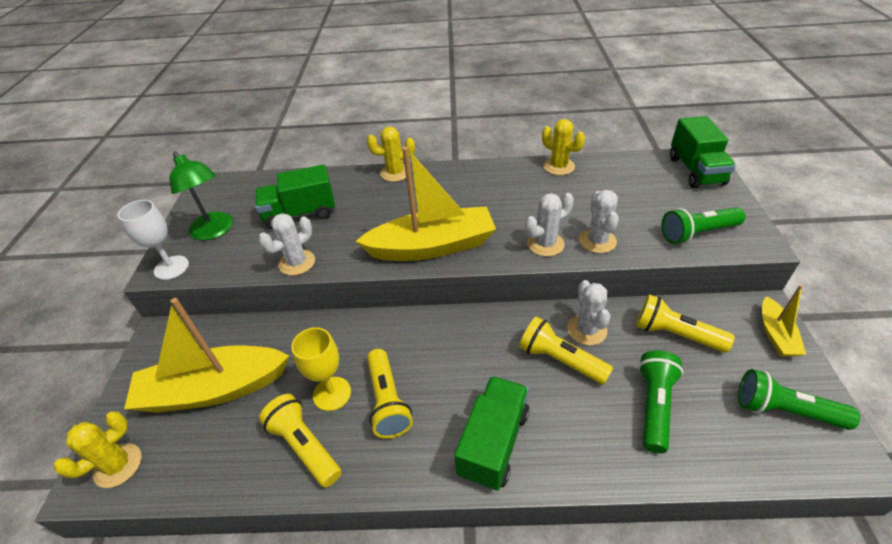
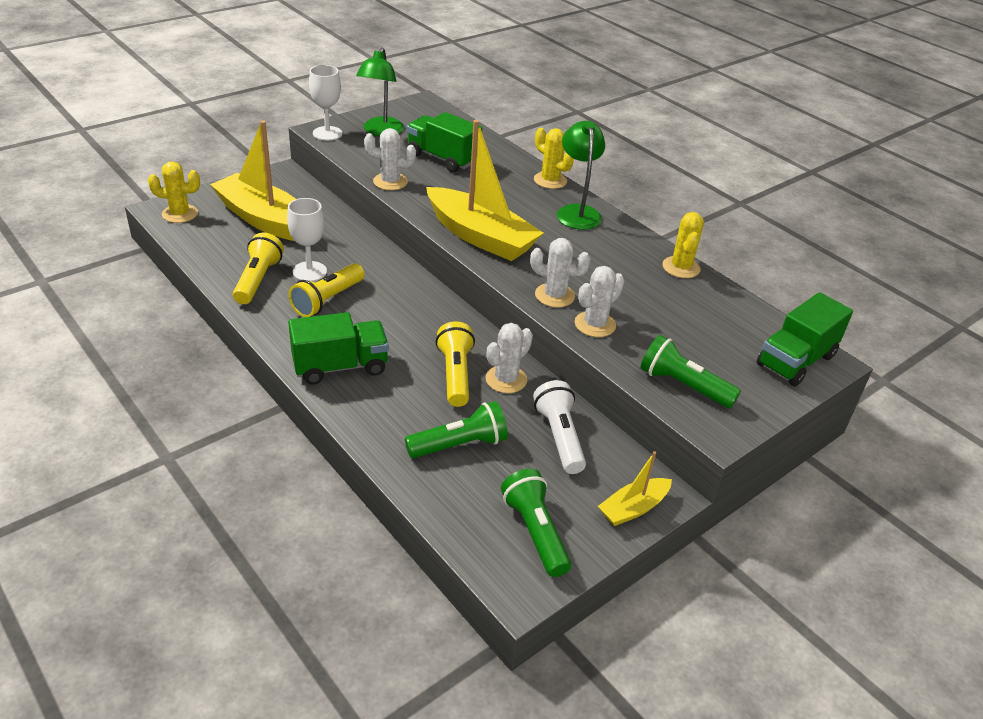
camera: 45 degrees right, 5 degrees down
yellow goblet [291,327,351,411] -> white goblet [287,198,327,282]
yellow flashlight [636,294,735,352] -> white flashlight [533,380,586,474]
none -> green lamp [557,121,605,230]

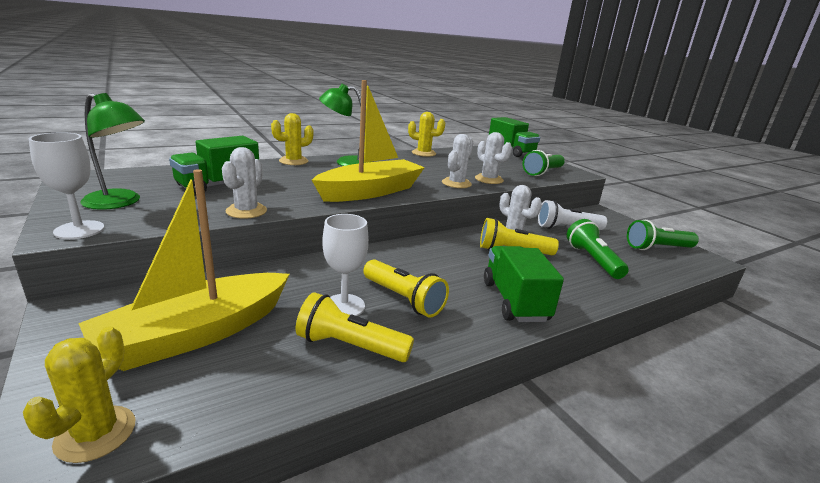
camera: 80 degrees left, 15 degrees down
yellow boat [598,451,672,526] -> none

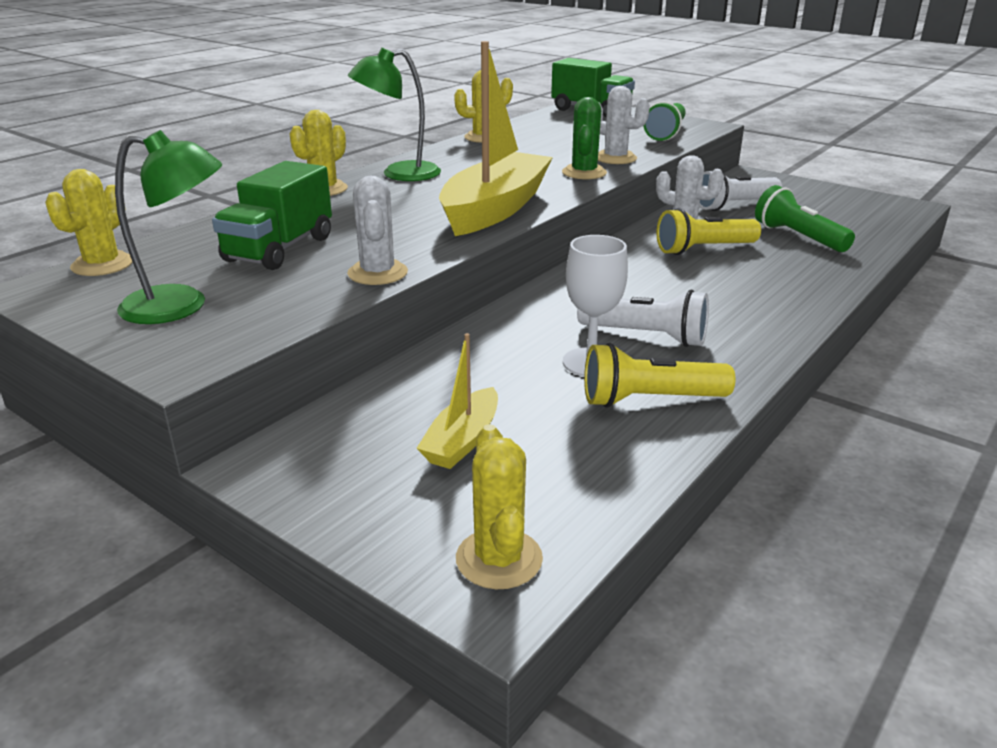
camera: 20 degrees left, 5 degrees up
white goblet [29,132,104,239] -> none
yellow boat [78,169,290,371] -> yellow boat [416,333,498,469], size x0.49
yellow flashlight [363,259,449,318] -> white flashlight [577,290,709,347]
white cactus [442,134,473,188] -> green cactus [562,97,607,179]
green truck [484,246,564,322] -> none
green flashlight [627,220,699,250] -> none
none -> yellow cactus [45,169,133,276]

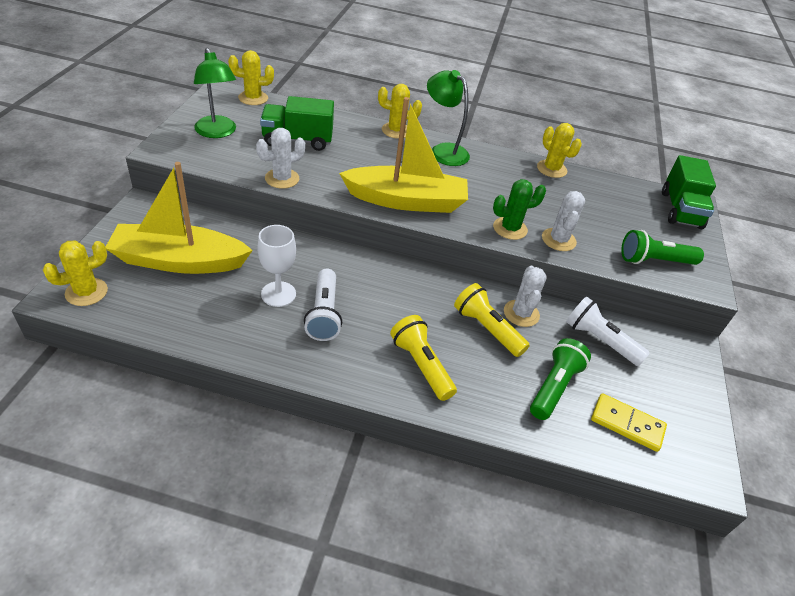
camera: 60 degrees right, 15 degrees up
yellow boat [416,333,498,469] -> yellow boat [106,162,253,274], size x2.02
yellow flashlight [584,343,735,407] -> yellow flashlight moved to [390,315,457,401]
none -> yellow domino [591,393,667,452]

